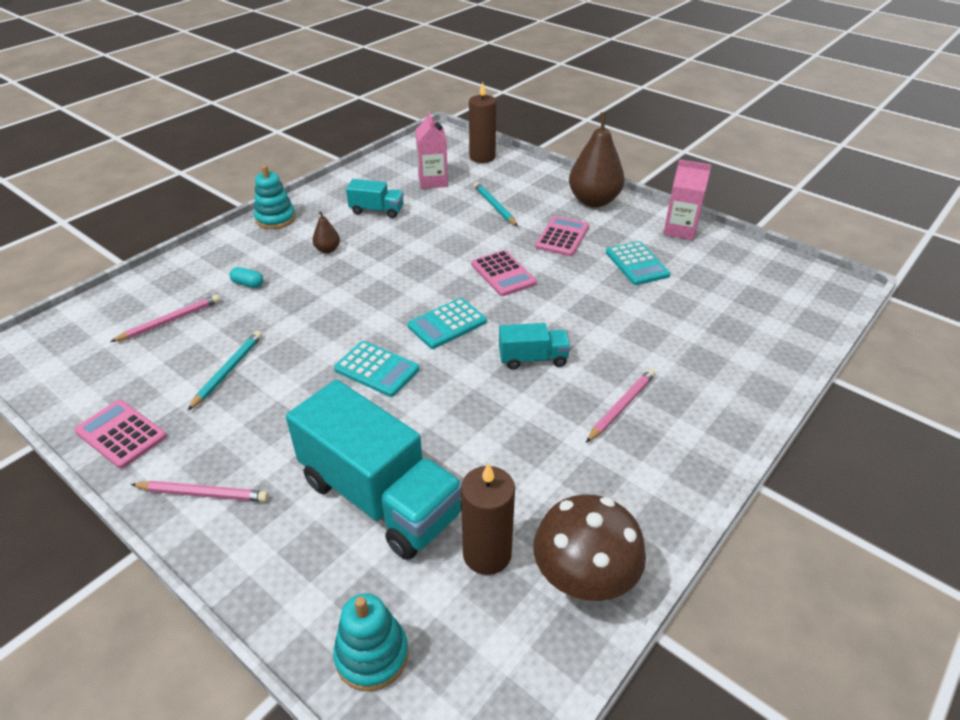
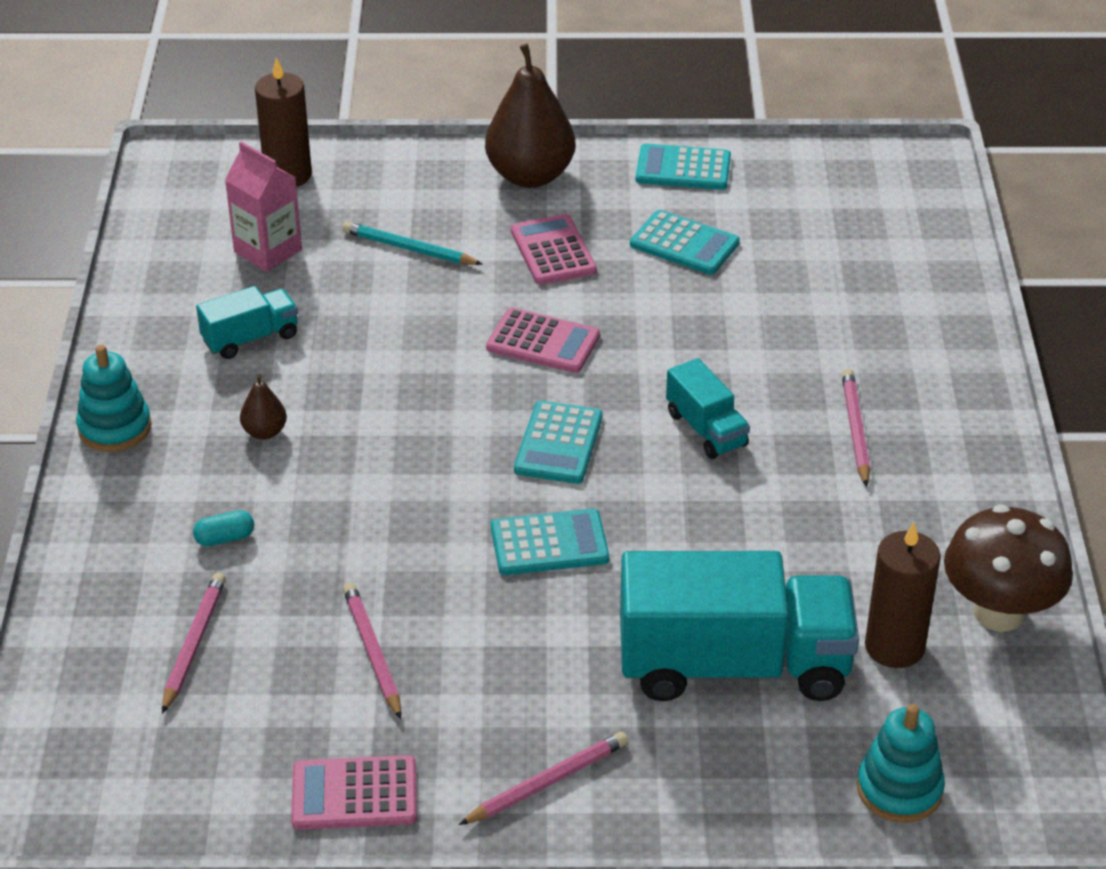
camera: 40 degrees left, 0 degrees up
turquoise pencil [187,331,262,411] -> pink pencil [343,583,401,720]
turquoise truck [499,323,571,370] -> turquoise truck turned 105 degrees clockwise [666,358,750,459]
pink carton [663,159,711,240] -> turquoise calculator [636,144,731,190]

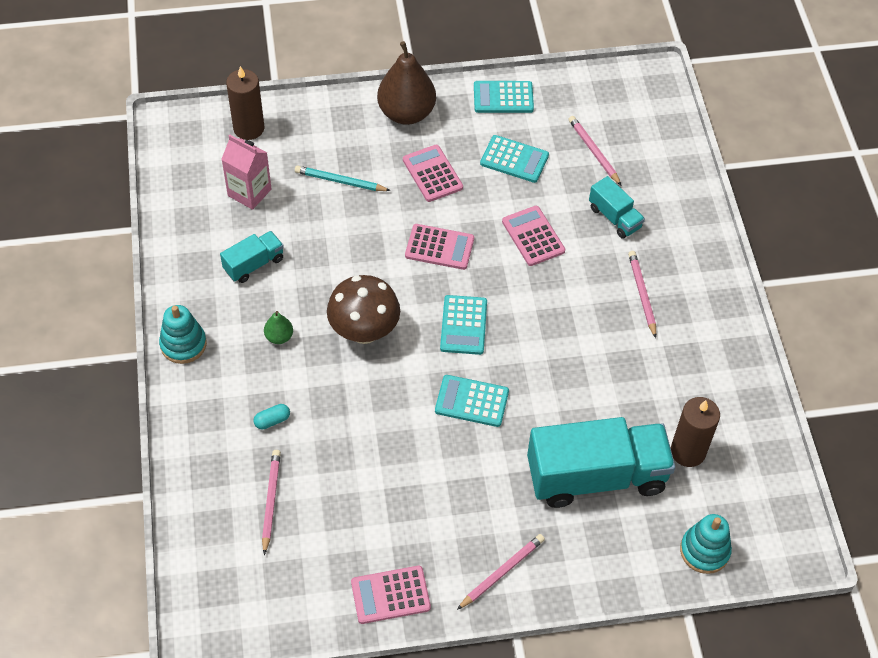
camera: 10 degrees left, 15 degrees up
brown pear [240,374,287,439] -> green pear [264,311,293,344]
pink pencil [343,583,401,720] -> pink pencil moved to [569,116,622,186]
turquoise calculator [491,508,609,575] -> turquoise calculator turned 150 degrees counterclockwise [435,375,509,427]
turquoise truck [666,358,750,459] -> turquoise truck moved to [589,176,645,239]
brown mushroom [944,505,1073,632] -> brown mushroom moved to [327,275,400,344]
none -> pink calculator [502,206,565,266]

